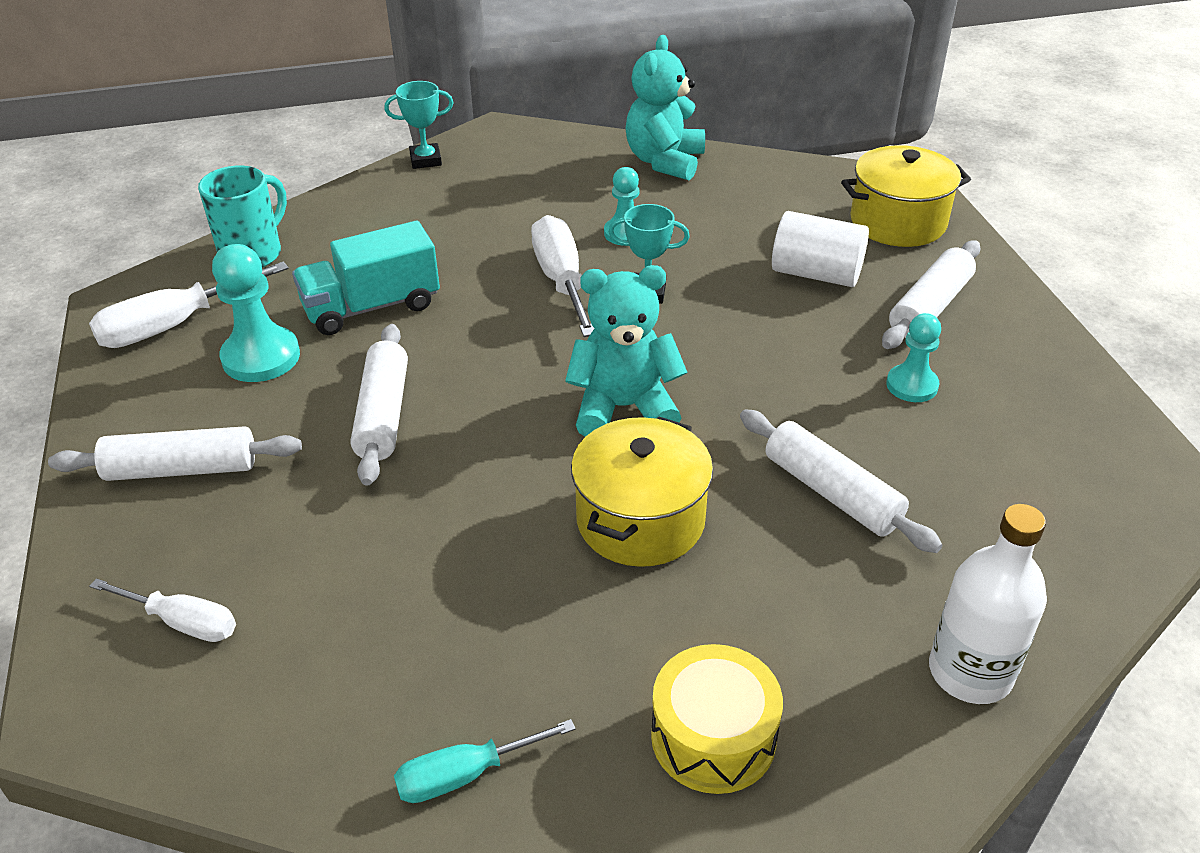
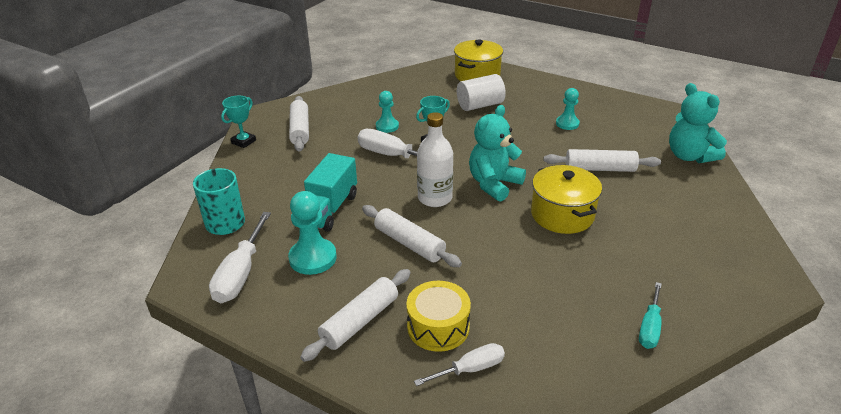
camera: 45 degrees left, 5 degrees down
turquoise teddy bear [625,35,705,180] -> turquoise teddy bear moved to [669,83,727,163]
yellow drum [651,644,783,794] -> yellow drum moved to [406,281,471,352]
white rolling pin [882,240,980,349] -> white rolling pin moved to [289,96,309,152]
white bottle [929,504,1047,704] -> white bottle moved to [417,112,453,207]

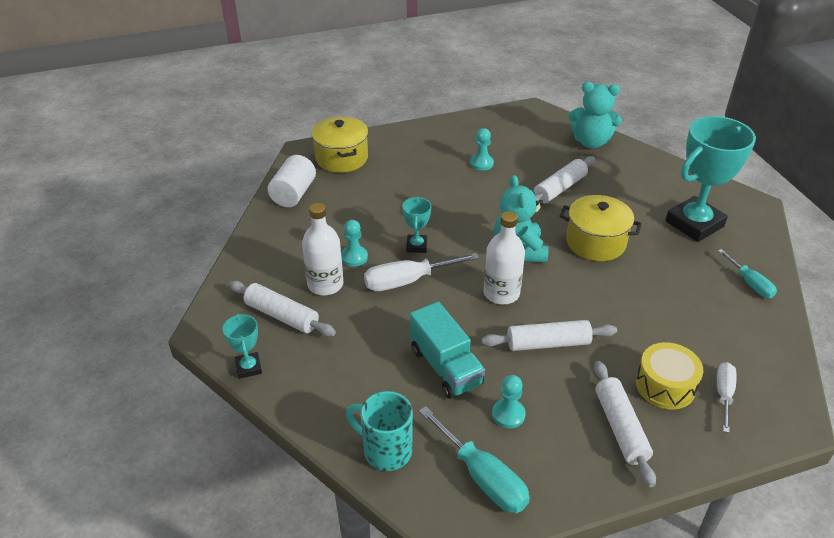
camera: 50 degrees left, 5 degrees up
white screwdriver [209,212,271,303] -> turquoise screwdriver [419,406,530,513]
turquoise pawn [288,191,337,275] -> turquoise pawn [492,375,526,428], size x0.64
white cylinder [457,74,506,111] -> white cylinder moved to [267,155,316,207]
none -> white bottle [302,203,343,295]
none -> turquoise trophy [666,116,756,242]

